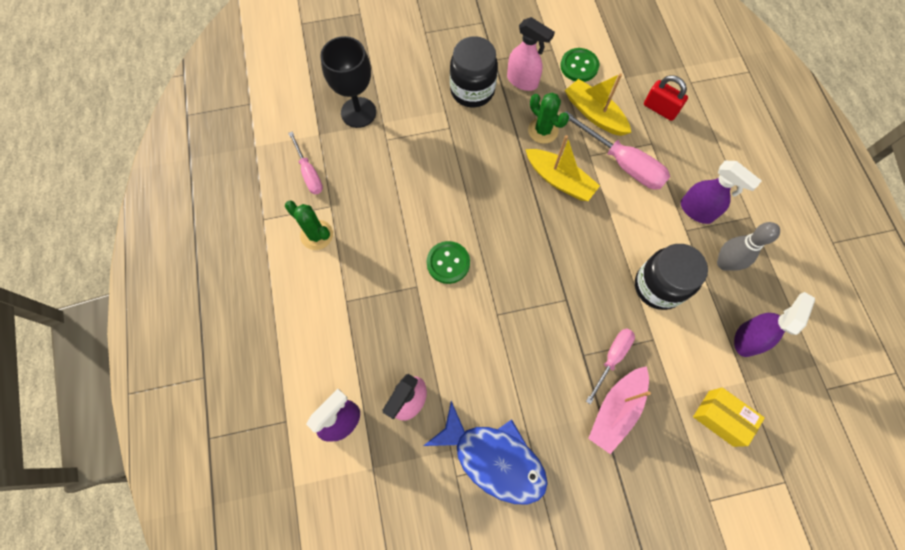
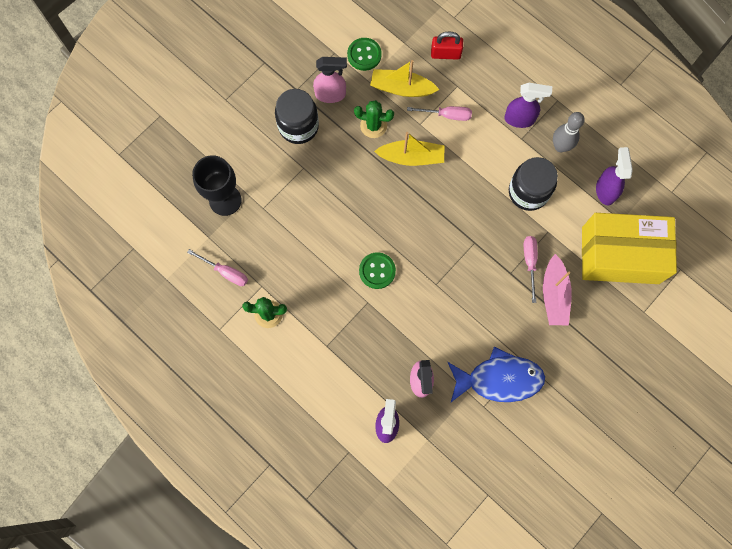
camera: 35 degrees left, 5 degrees up
pink screwdriver [566,111,670,190] -> pink screwdriver [407,106,472,121], size x0.61
yellow box [693,388,765,447] -> yellow box [582,213,677,284], size x2.18

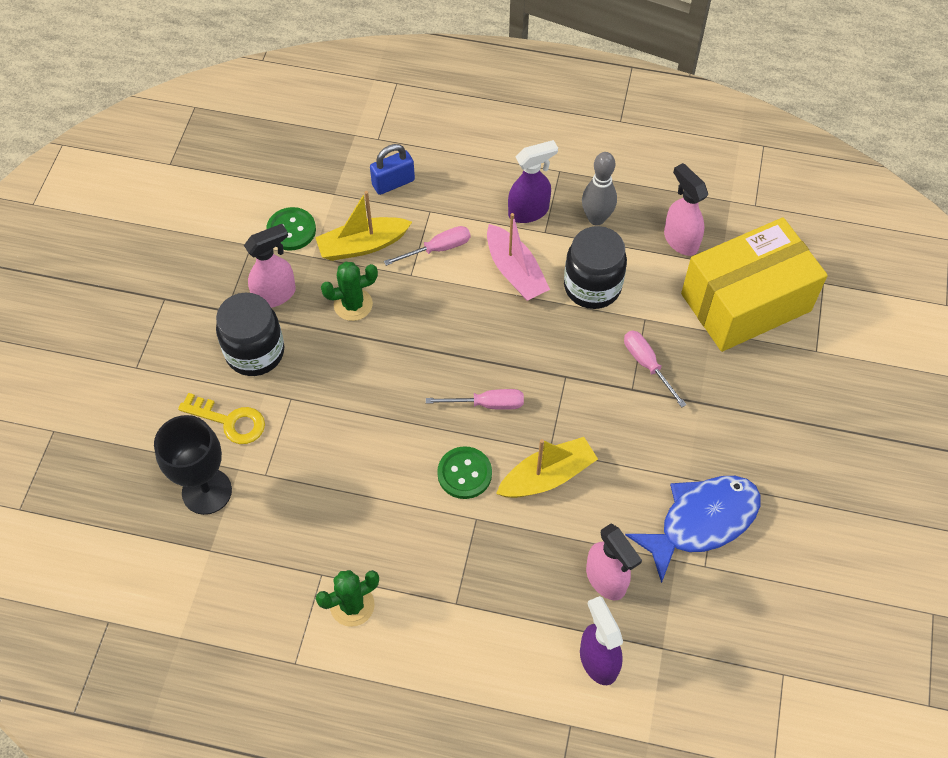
camera: 30 degrees left, 15 degrees down
pink screwdriver [187,249,248,286] -> pink screwdriver moved to [426,389,524,410]
yellow boat [374,132,444,166] -> yellow boat moved to [496,437,598,498]
red padlock [431,31,463,60] -> blue padlock [370,144,415,195]
pink boat [543,254,572,325] -> pink boat moved to [487,213,550,301]
purple spray bottle [596,147,633,205] -> pink spray bottle [664,163,708,256]
none -> yellow key [178,393,265,444]

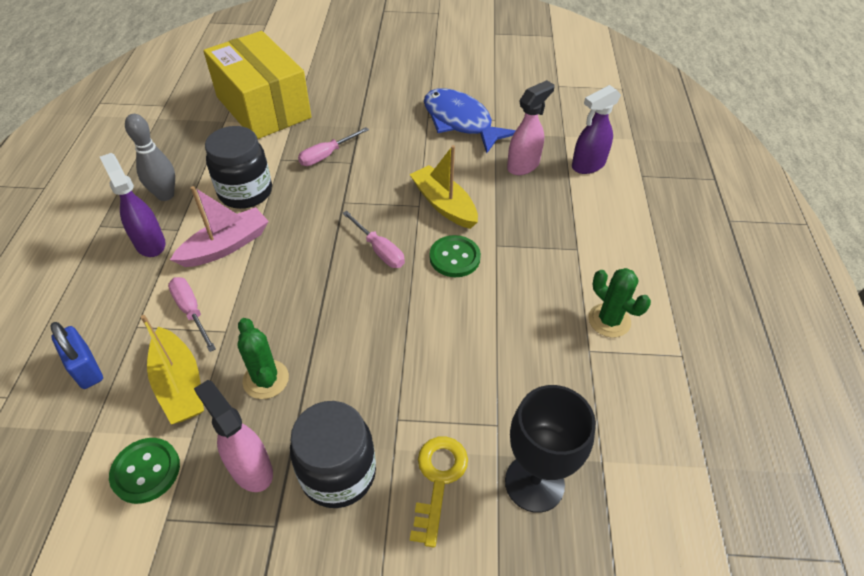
camera: 100 degrees left, 10 degrees down
pink screwdriver [426,389,524,410] -> pink screwdriver turned 150 degrees clockwise [342,211,405,268]
pink spray bottle [664,163,708,256] -> none

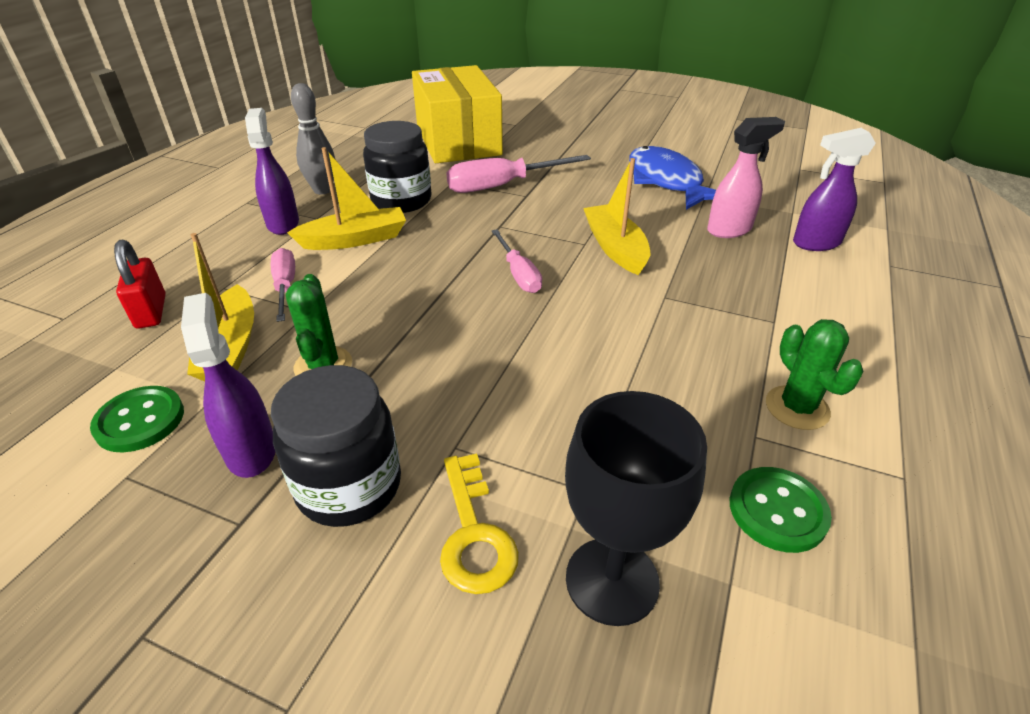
camera: 20 degrees right, 10 degrees down
blue padlock [51,322,103,389] -> red padlock [114,240,166,328]
pink boat [170,186,269,267] -> yellow boat [287,147,406,250]
pink spray bottle [194,380,273,492] -> purple spray bottle [181,293,275,478]
pink screwdriver [298,127,369,166] -> pink screwdriver [446,155,591,193], size x1.63
yellow key [410,437,468,547] -> yellow key turned 135 degrees clockwise [440,453,519,594]
green button [430,235,481,277] -> green button moved to [730,467,832,553]

